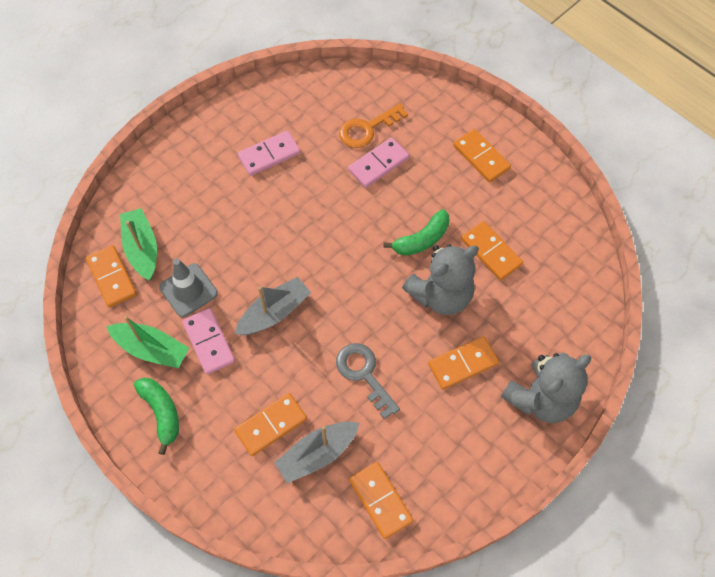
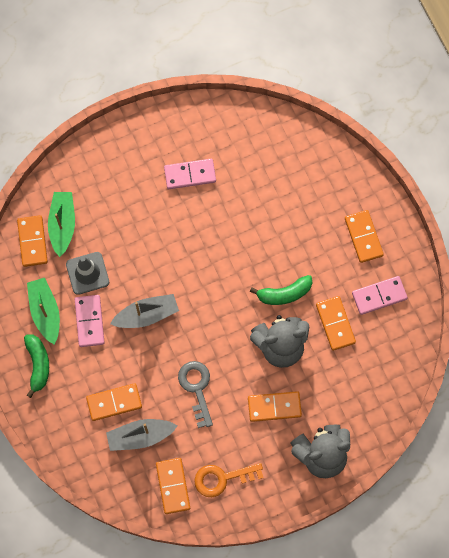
camera: 20 degrees right, 10 degrees up
green boat [106,316,189,368] -> green boat turned 150 degrees counterclockwise [27,278,60,344]
orange key [339,103,408,148] -> orange key moved to [194,463,264,497]
pink domino [348,138,409,188] -> pink domino moved to [352,276,408,315]

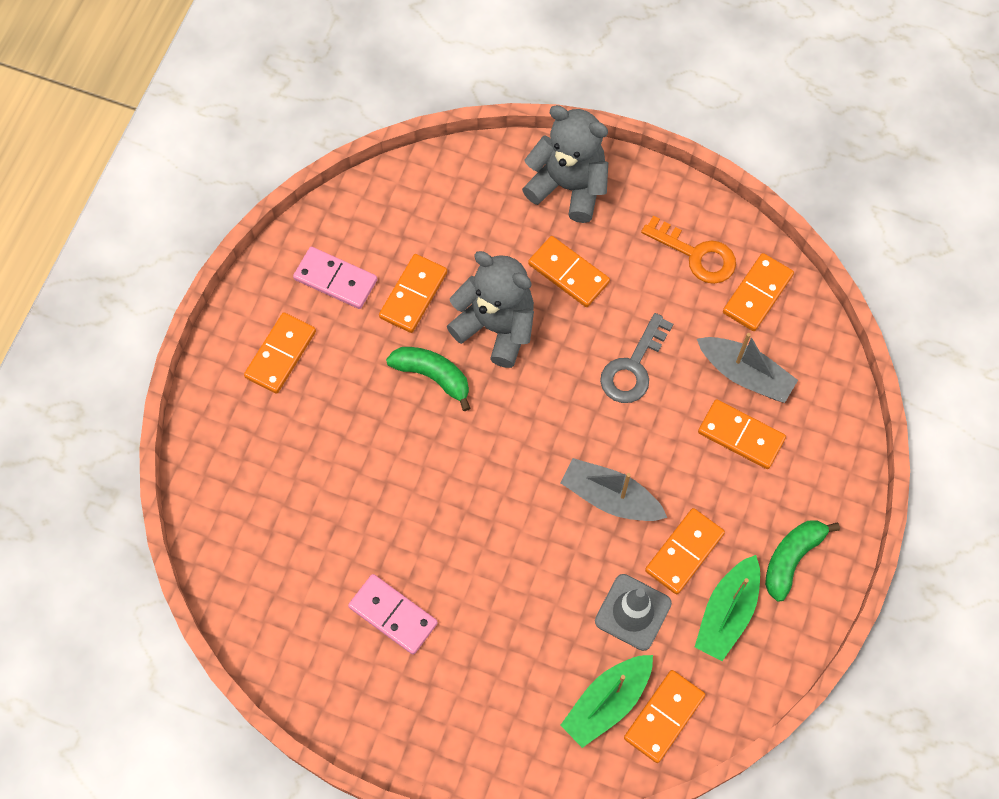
camera: 135 degrees left, 5 degrees down
pink domino [75,295,105,347] -> orange domino [645,508,725,594]

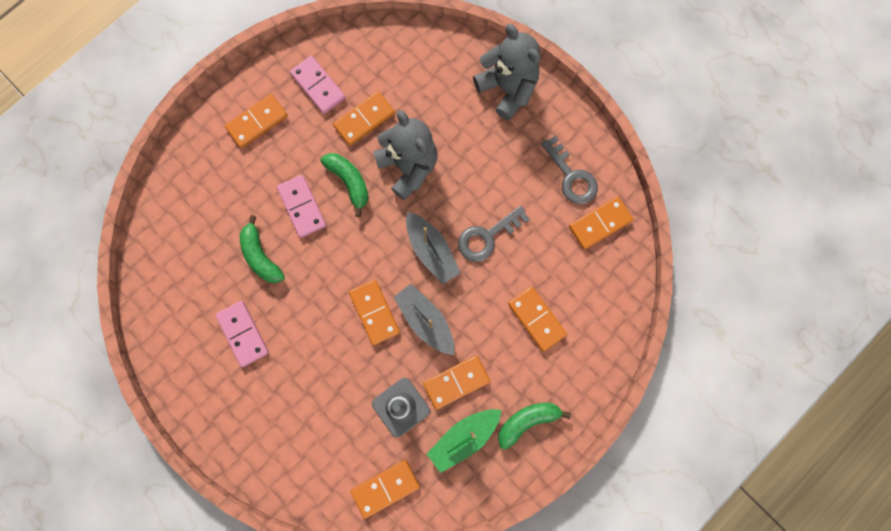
camera: 25 degrees right, 10 degrees up
orange domino [528,236,610,307] -> orange domino moved to [349,279,400,345]
green boat [560,655,653,748] -> none
orange key [641,216,736,284] -> grey key [541,136,598,204]
grey boat [697,333,798,403] -> grey boat moved to [406,212,461,285]
none -> green banana [240,215,285,283]
none -> pink domino [277,175,326,238]

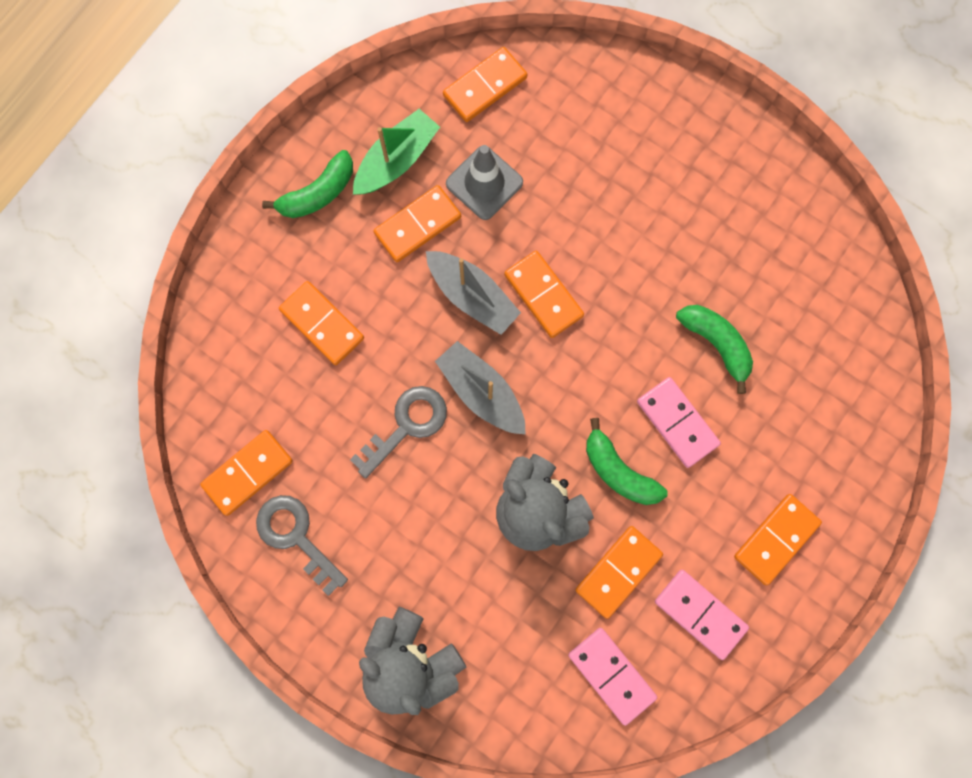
camera: 170 degrees right, 0 degrees up
pink domino [216,301,269,367] -> pink domino moved to [568,628,657,726]

